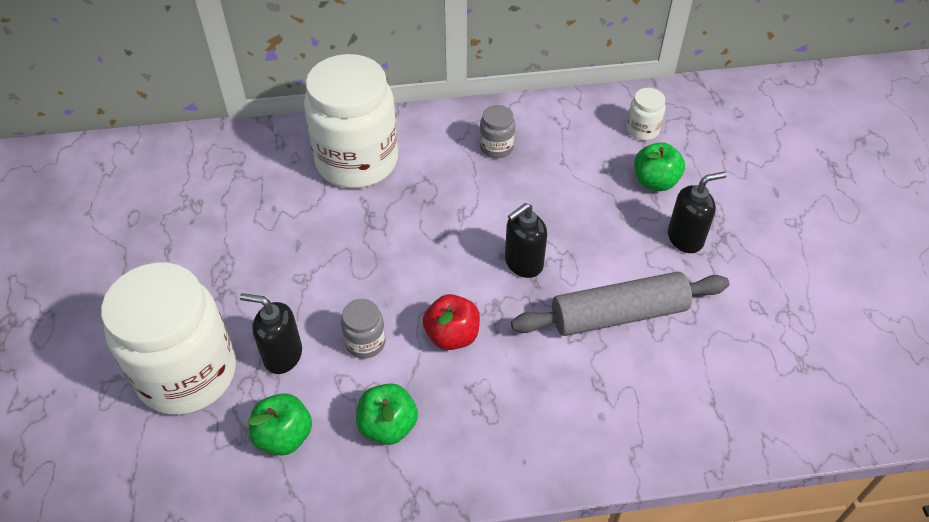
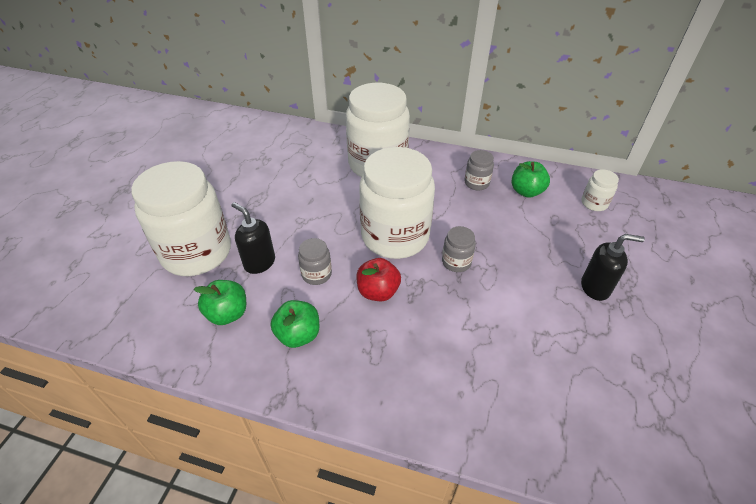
camera: 25 degrees right, 5 degrees down
black soap dispenser [505,203,547,278] -> grey jar [442,226,476,272]
grey rolling pin [511,272,729,336] -> none
green apple [634,142,685,191] -> green apple moved to [512,161,550,198]
none -> white jar [359,147,435,259]

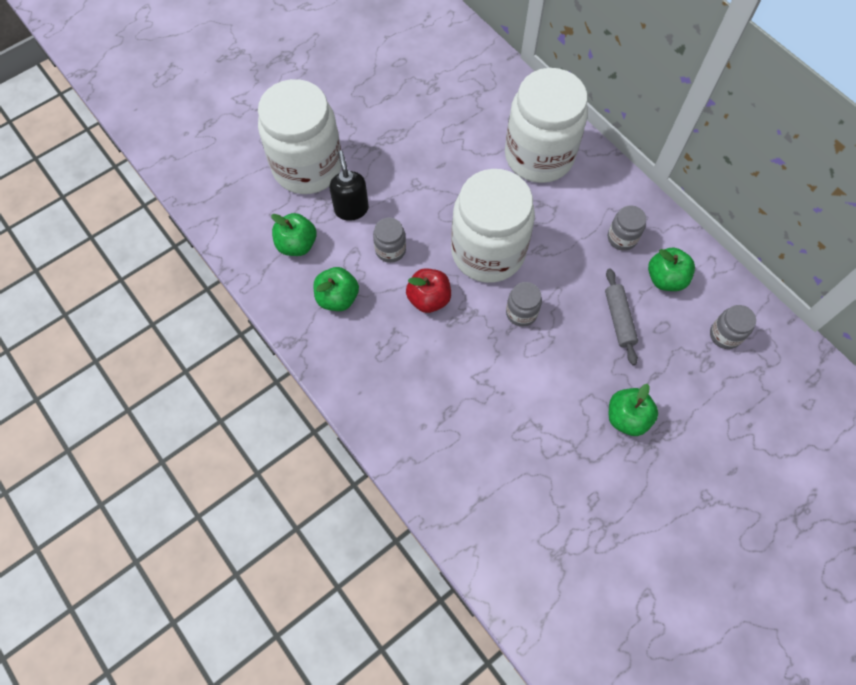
camera: 35 degrees right, 20 degrees up
white jar [581,169,619,211] -> grey jar [710,305,756,349]
black soap dispenser [581,234,645,301] -> green apple [609,384,658,436]
none -> grey rolling pin [605,268,638,365]

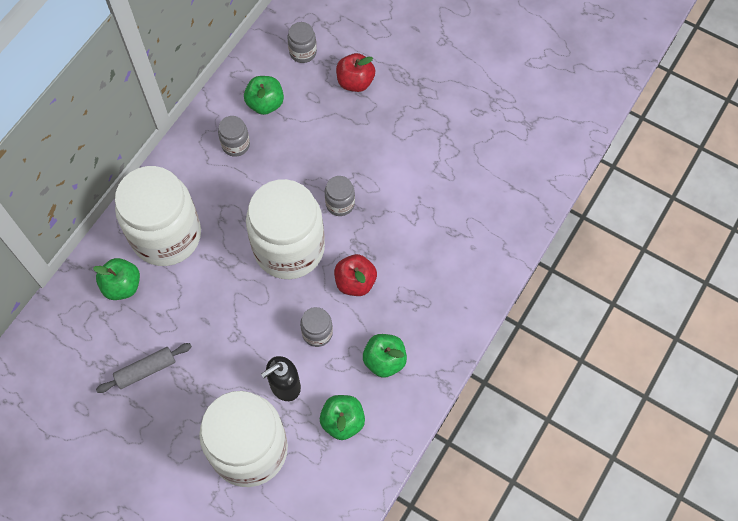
camera: 110 degrees left, 0 degrees up
grey rolling pin [605,268,638,365] -> grey rolling pin moved to [96,343,192,393]
green apple [609,384,658,436] -> green apple moved to [93,258,140,300]
none -> red apple [336,53,375,92]

